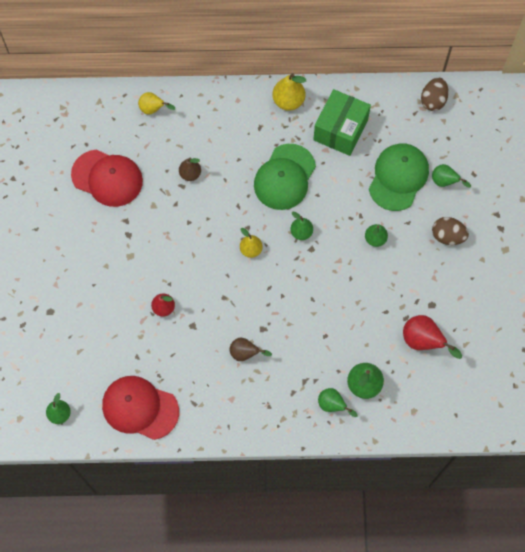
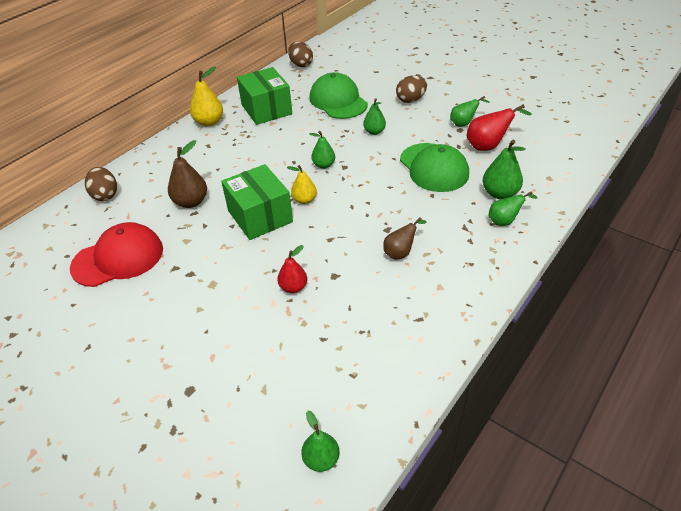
camera: 50 degrees left, 25 degrees down
red cap [102,376,179,440] -> none
yellow pear [138,92,175,115] -> brown egg [85,167,117,201]
brown pear [179,157,201,181] -> brown pear [168,140,207,208], size x1.50
green cap [254,144,316,210] -> green cap moved to [400,143,469,192]
green pear [432,164,471,188] -> green pear moved to [450,96,489,127]
none -> green box [221,164,293,240]

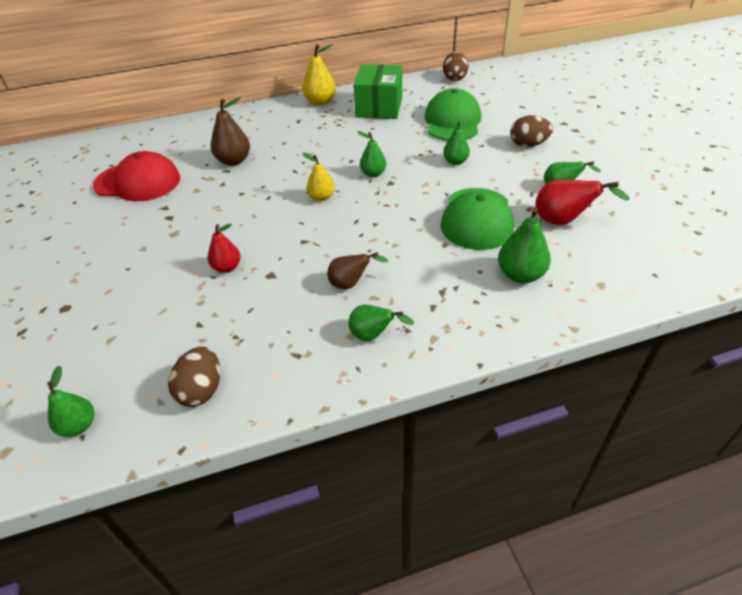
camera: 35 degrees right, 0 degrees up
brown egg [85,167,117,201] -> brown egg moved to [168,347,220,407]
green box [221,164,293,240] -> none
green pear [489,191,537,226] -> green pear moved to [348,305,414,341]

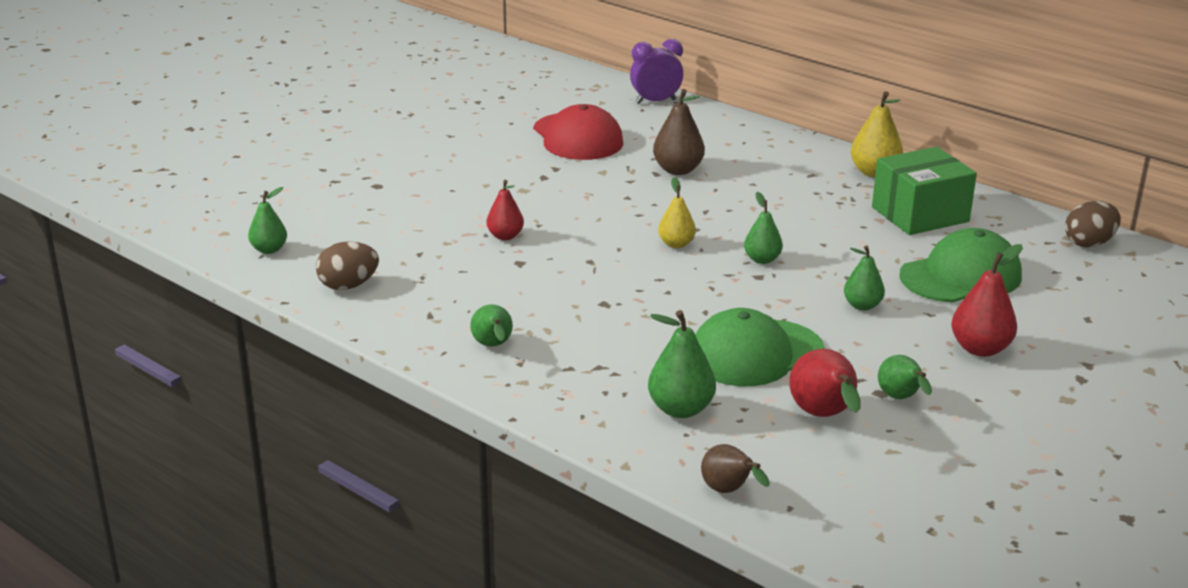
camera: 55 degrees right, 15 degrees down
brown pear [327,252,388,289] -> brown pear moved to [701,444,770,493]
brown egg [511,115,553,147] -> red pear [952,244,1023,357]
none -> purple clock [630,39,683,104]

